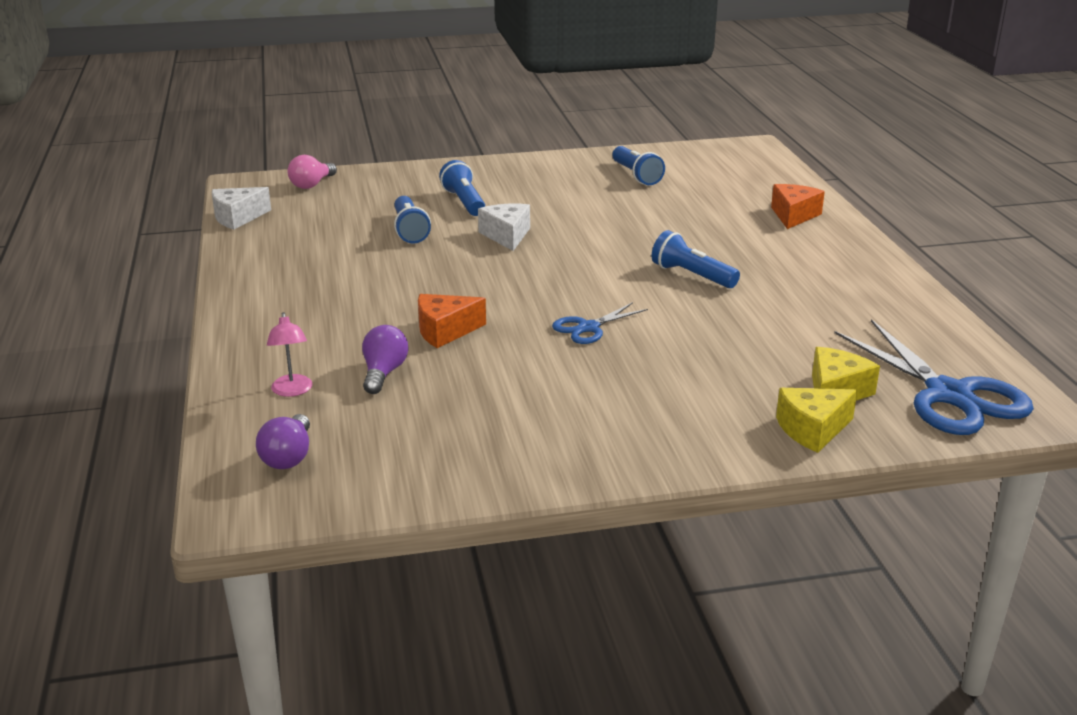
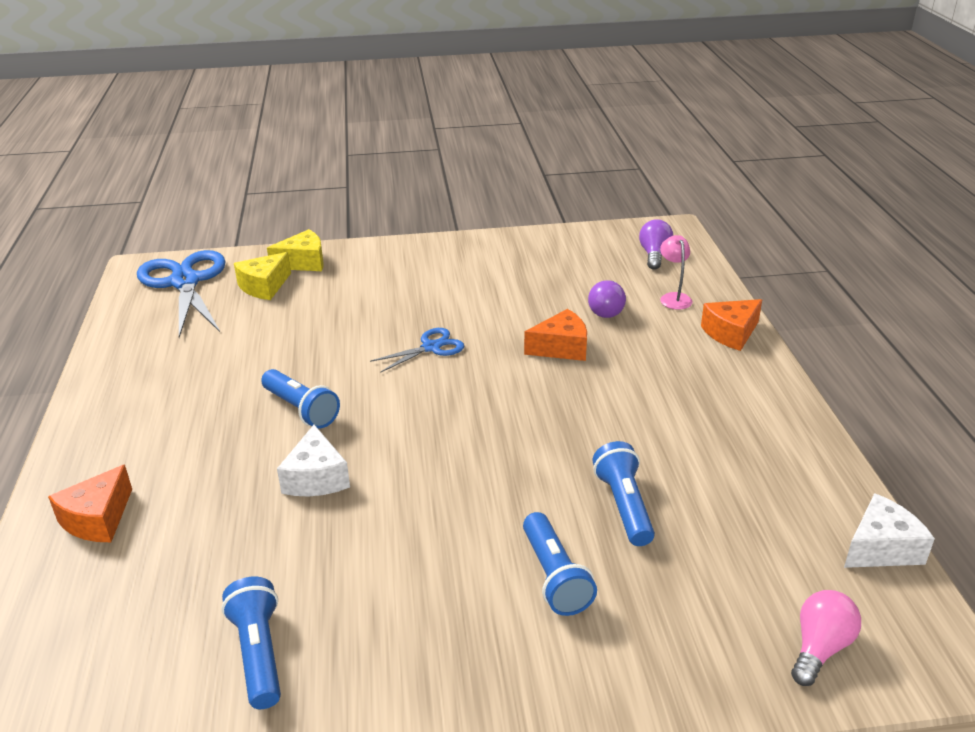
camera: 175 degrees left, 5 degrees up
white cheese [478,204,530,251] -> white cheese moved to [277,425,350,497]
none -> orange cheese [701,299,762,351]

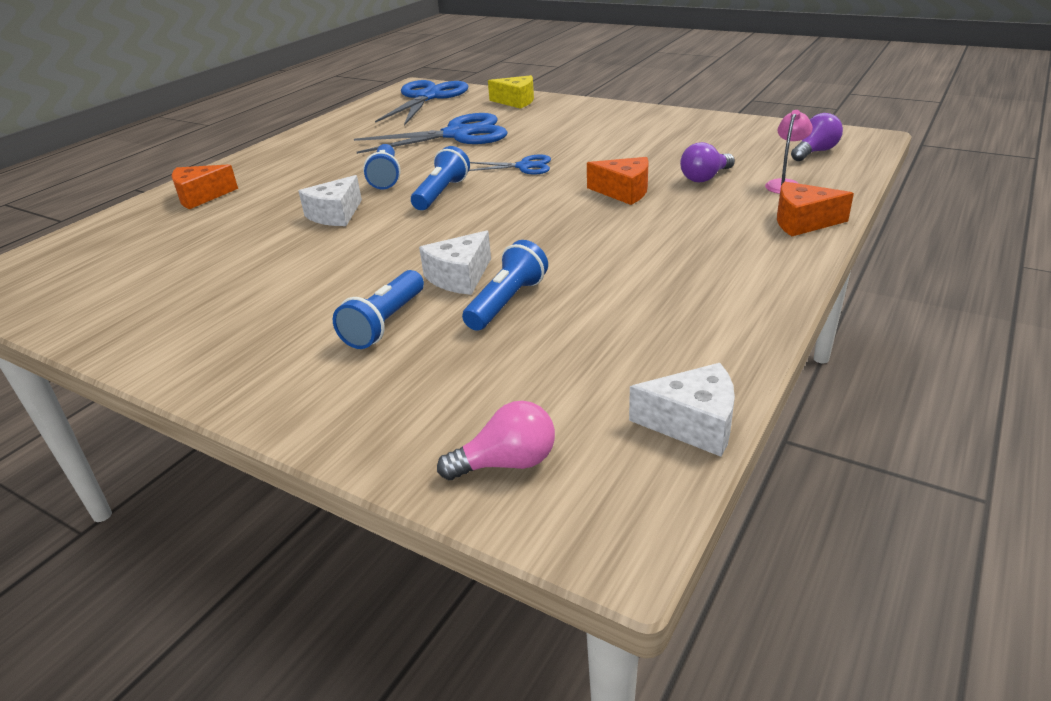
camera: 40 degrees right, 0 degrees up
blue flashlight [222,577,281,709] -> blue flashlight moved to [411,146,470,210]
yellow cheese [234,252,291,300] -> none
none -> blue scissors [354,113,508,154]
none -> white cheese [419,230,491,295]

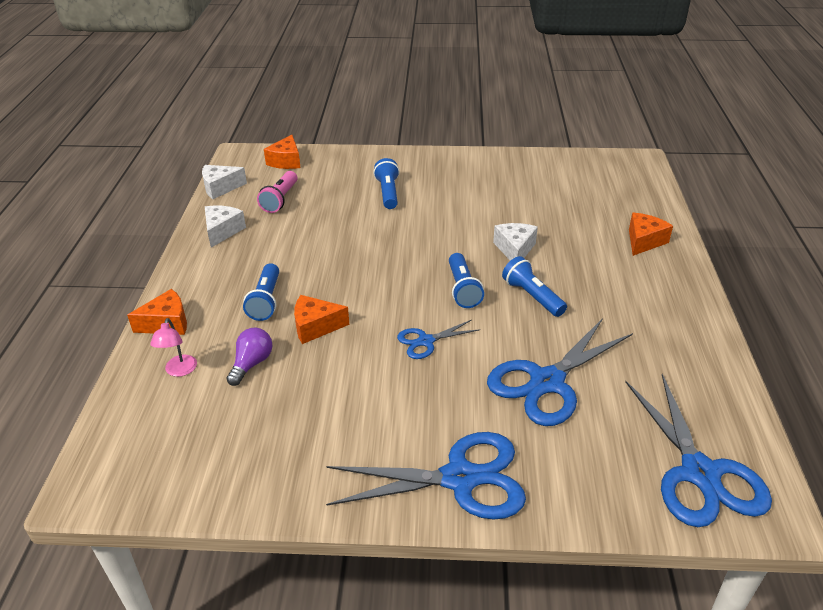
camera: 150 degrees right, 5 degrees up
white cheese [419,230,491,295] -> white cheese moved to [205,206,246,248]
pink light bulb [437,401,555,480] -> orange cheese [264,135,301,169]
blue flashlight [462,240,548,331] -> blue flashlight moved to [243,263,279,321]
yellow cheese [488,75,534,109] -> none
purple light bulb [791,113,843,161] -> none
none -> pink flashlight [257,171,298,213]
none -> blue scissors [326,432,526,520]

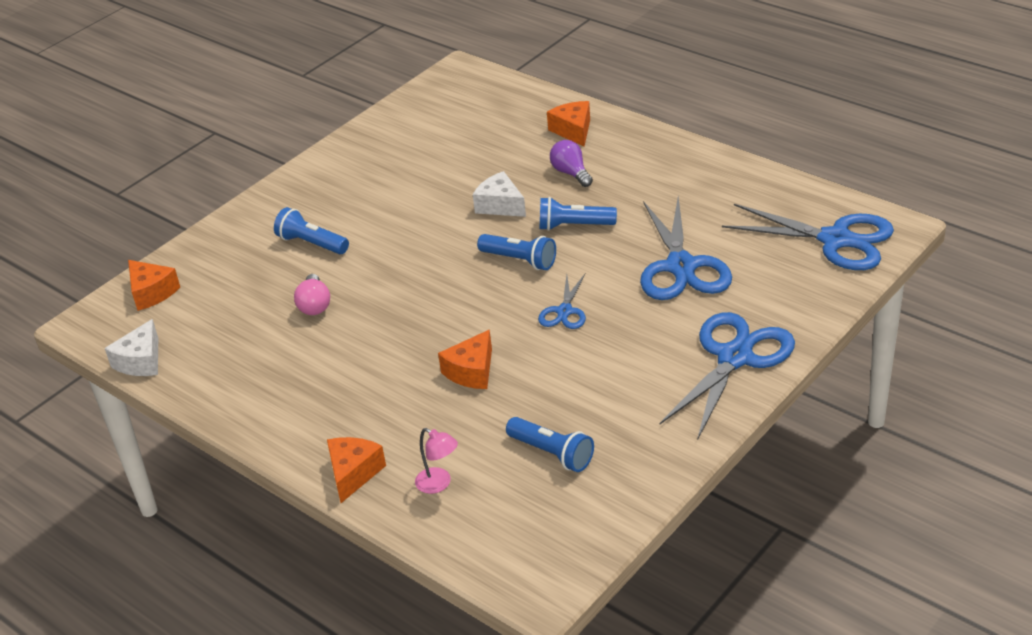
camera: 50 degrees left, 0 degrees up
white cheese [205,206,246,248] -> none
purple light bulb [226,328,272,386] -> purple light bulb moved to [550,140,593,187]
blue flashlight [243,263,279,321] -> blue flashlight moved to [506,417,594,472]
pink flashlight [257,171,298,213] -> none
none -> pink light bulb [294,274,330,315]

